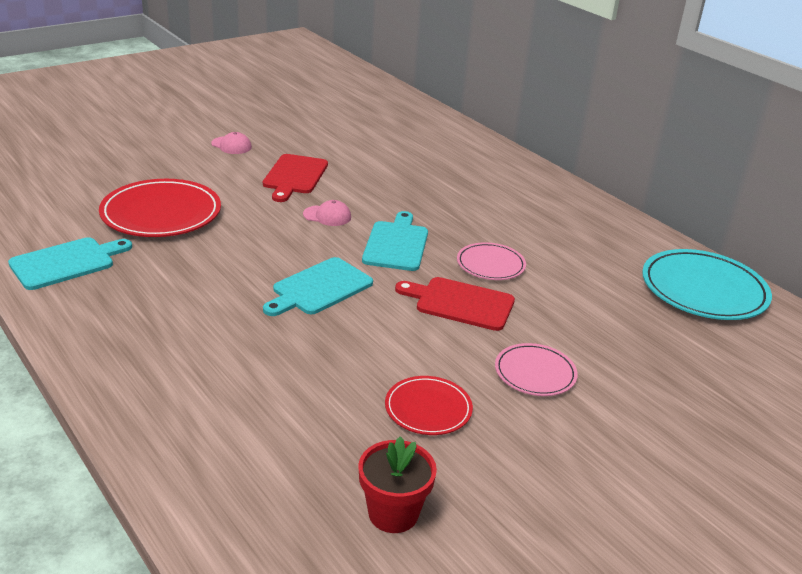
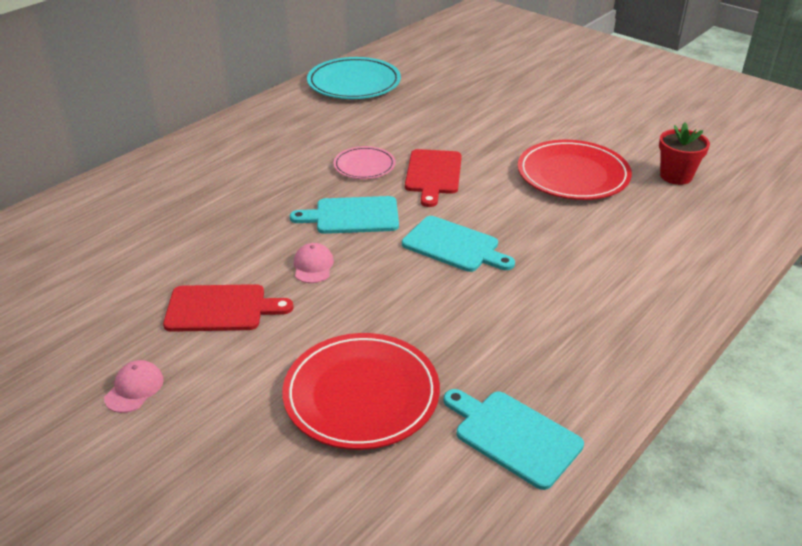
camera: 100 degrees left, 5 degrees up
red plate [385,376,473,435] -> red plate [518,140,632,200], size x1.78
pink plate [495,343,578,396] -> none

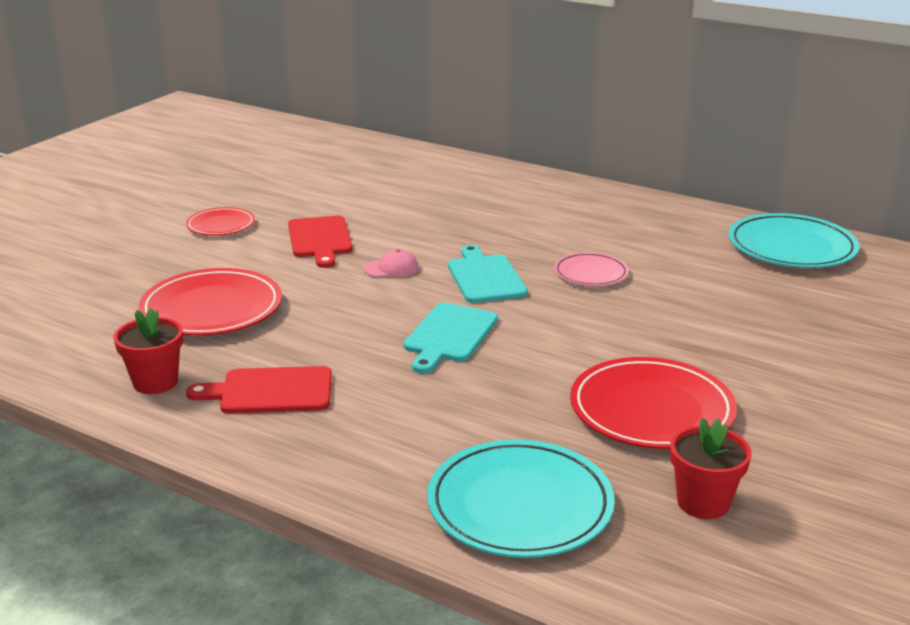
camera: 80 degrees right, 10 degrees down
pink cap [104,360,164,413] -> red plate [186,207,255,236]
red cutting board [405,149,462,207] -> red cutting board moved to [186,366,332,414]
turquoise cutting board [443,389,584,490] -> red flower pot [113,308,183,394]
none -> turquoise plate [427,439,615,558]

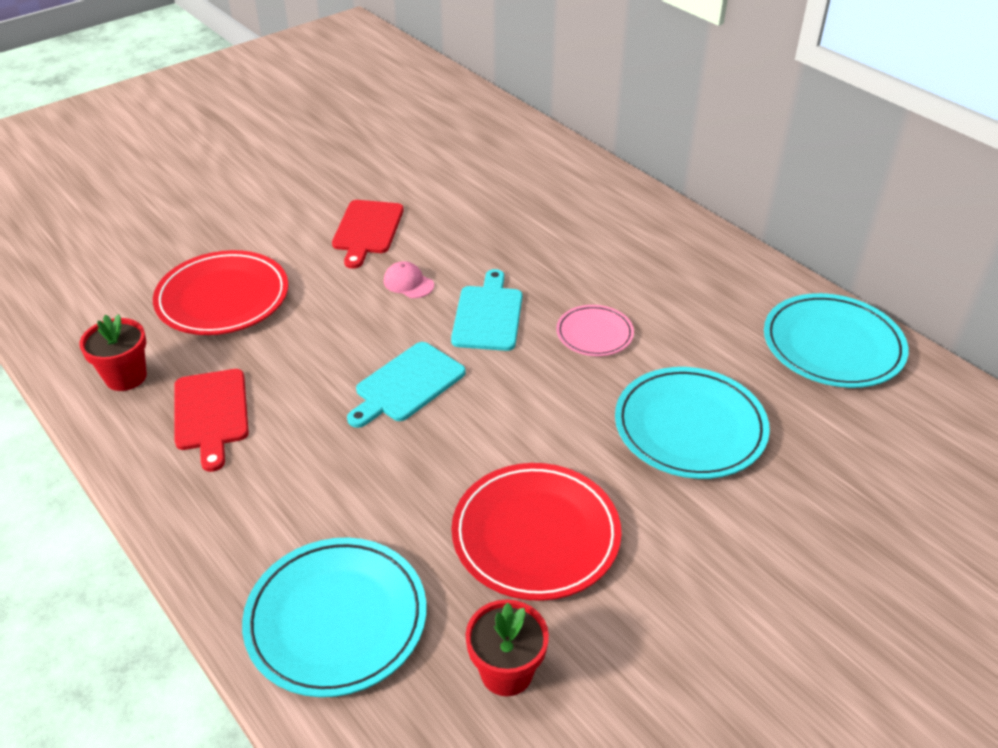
camera: 20 degrees right, 15 degrees up
red plate [186,207,255,236] -> none
red cutting board [186,366,332,414] -> red cutting board turned 120 degrees counterclockwise [174,369,249,472]
pink cap [364,249,419,277] -> pink cap turned 150 degrees counterclockwise [384,261,434,298]
none -> turquoise plate [615,367,770,479]

